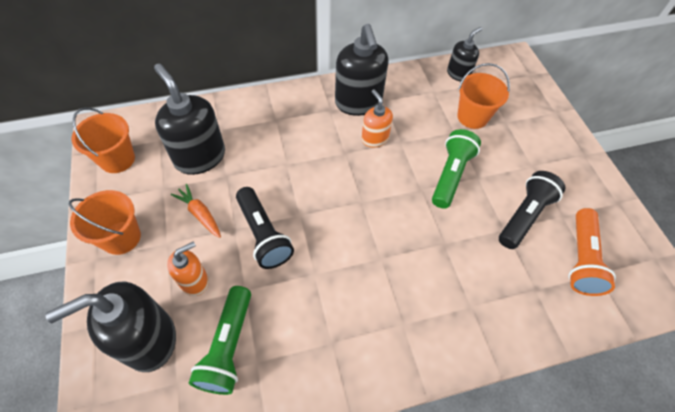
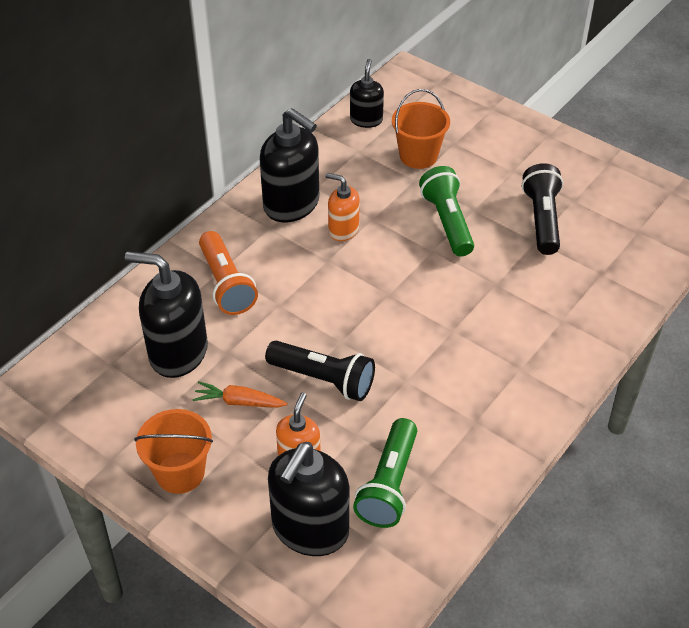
camera: 35 degrees left, 10 degrees down
orange bucket [72,107,135,173] -> none
green flashlight [189,286,251,395] -> green flashlight turned 45 degrees clockwise [353,418,417,528]
orange flashlight [568,208,616,296] -> orange flashlight moved to [199,231,258,315]

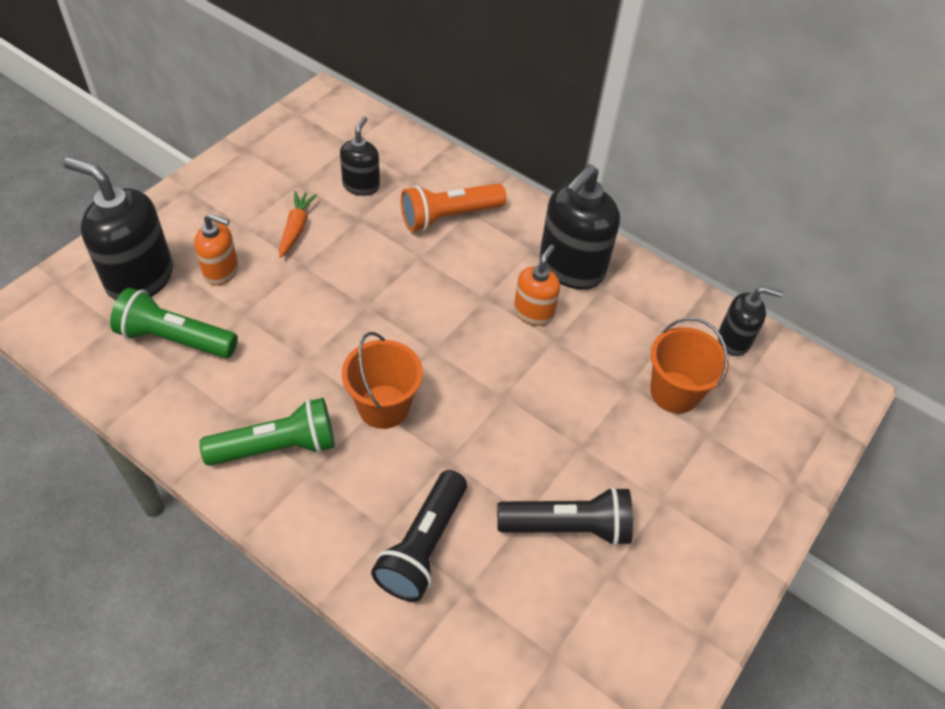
camera: 85 degrees right, 5 degrees up
black soap dispenser [125,251,208,378] -> black soap dispenser [340,116,380,196], size x0.57
orange bucket [134,409,213,494] -> orange bucket moved to [342,332,423,429]
black flashlight [265,341,375,401] -> black flashlight moved to [371,470,467,602]
green flashlight [419,166,474,256] -> green flashlight moved to [199,398,335,466]

